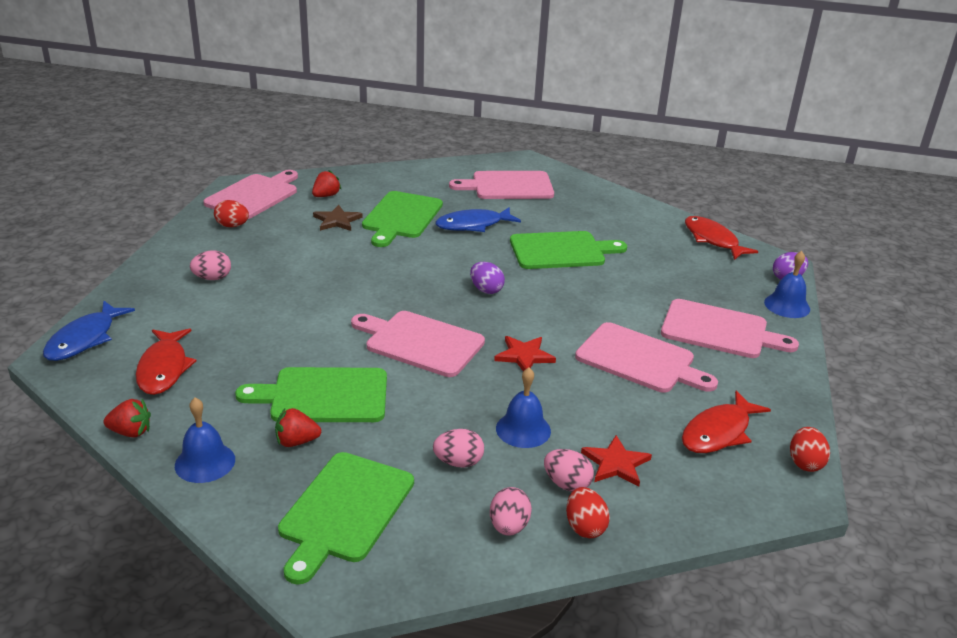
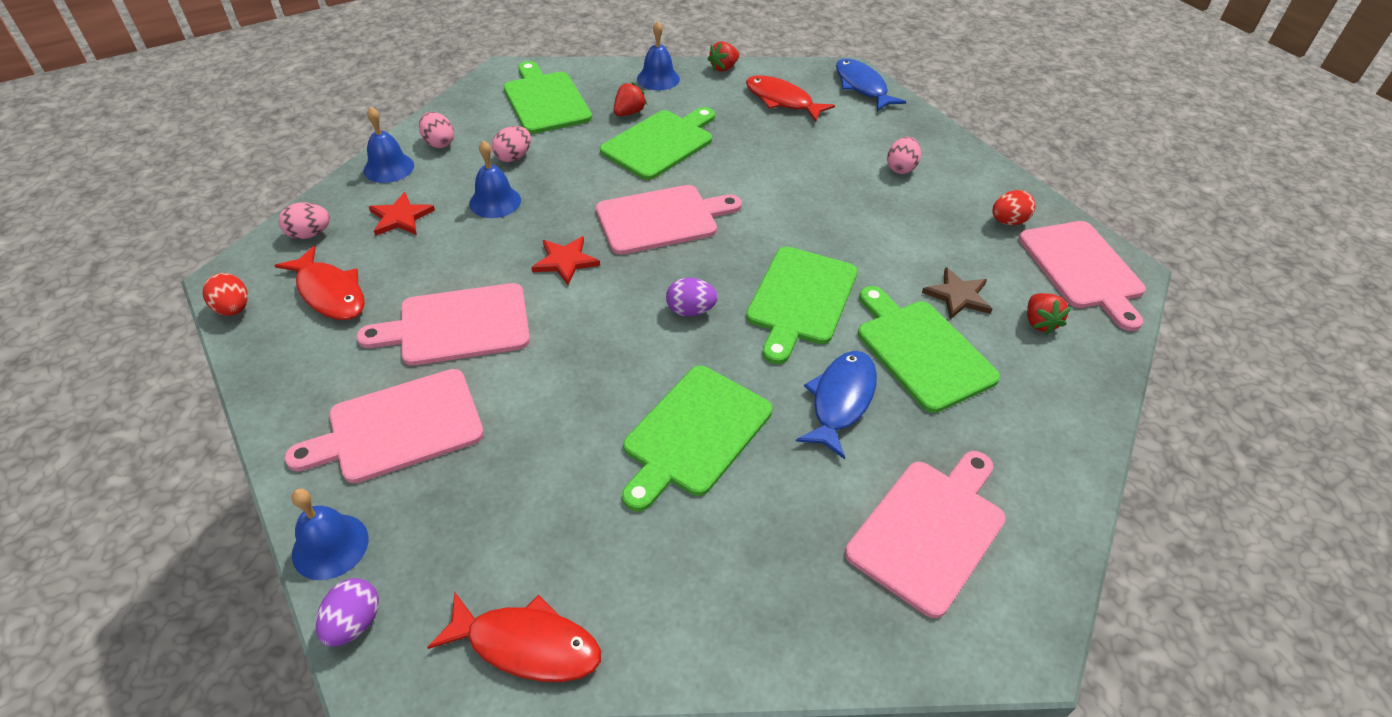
camera: 135 degrees right, 15 degrees up
pink egg [544,449,594,492] -> pink egg moved to [279,202,330,239]
red egg [566,487,610,538] -> blue bell [363,107,414,183]
red fish [682,391,771,453] -> red fish turned 135 degrees clockwise [274,246,365,320]
none -> green cutting board [746,246,858,364]

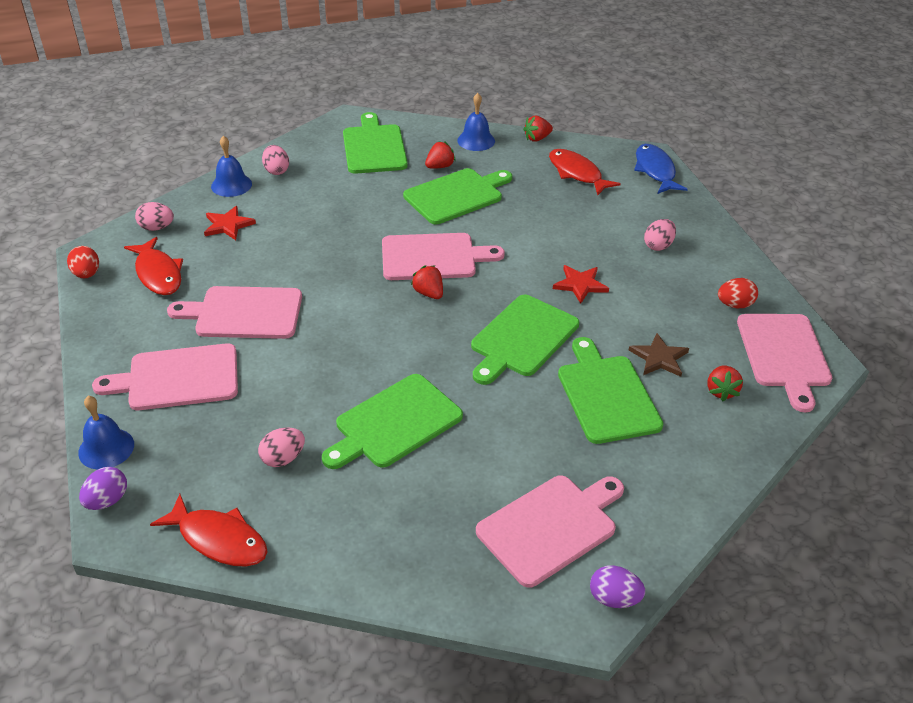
camera: 15 degrees right, 5 degrees down
blue bell [469,140,521,218] -> none
pink egg [492,126,531,162] -> pink egg moved to [258,428,305,467]
red star [531,236,600,285] -> red star moved to [553,265,609,304]
purple egg [666,278,718,316] -> purple egg moved to [590,565,645,608]
blue fish [796,351,877,459] -> none
none -> red strawberry [411,265,443,299]

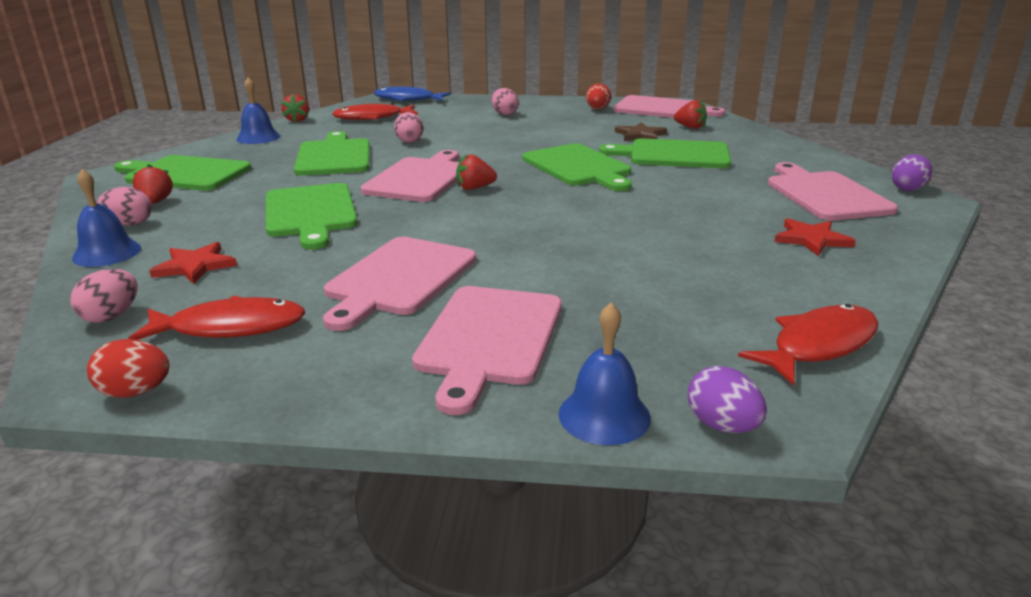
camera: 65 degrees left, 15 degrees down
pink egg [258,428,305,467] -> pink egg moved to [394,112,423,143]
green cutting board [322,374,463,469] -> green cutting board moved to [266,183,358,250]
red strawberry [425,141,456,169] -> red strawberry moved to [133,164,173,204]
red star [553,265,609,304] -> red star moved to [774,219,856,256]

